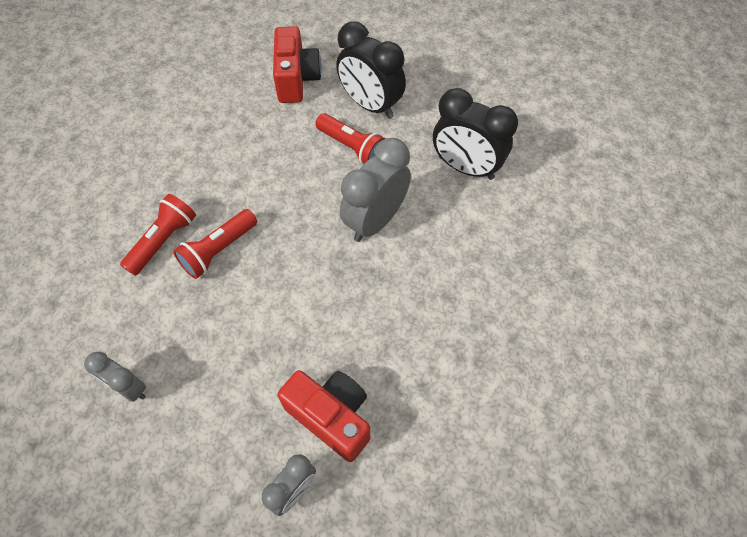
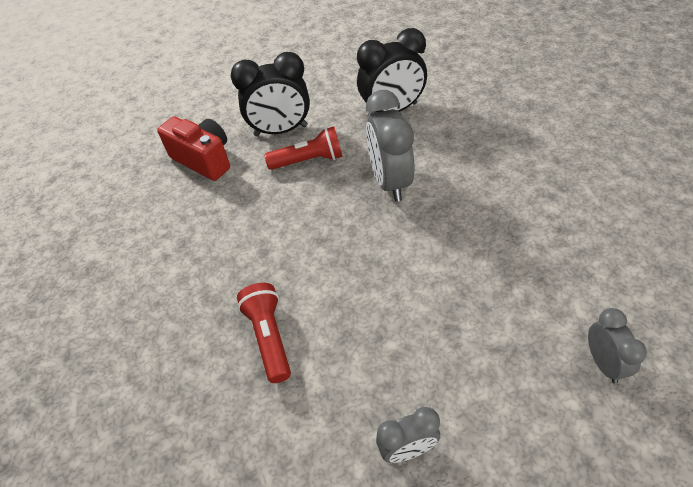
camera: 45 degrees left, 10 degrees down
red flashlight [173,209,257,279] -> none
red camera [277,370,370,462] -> none

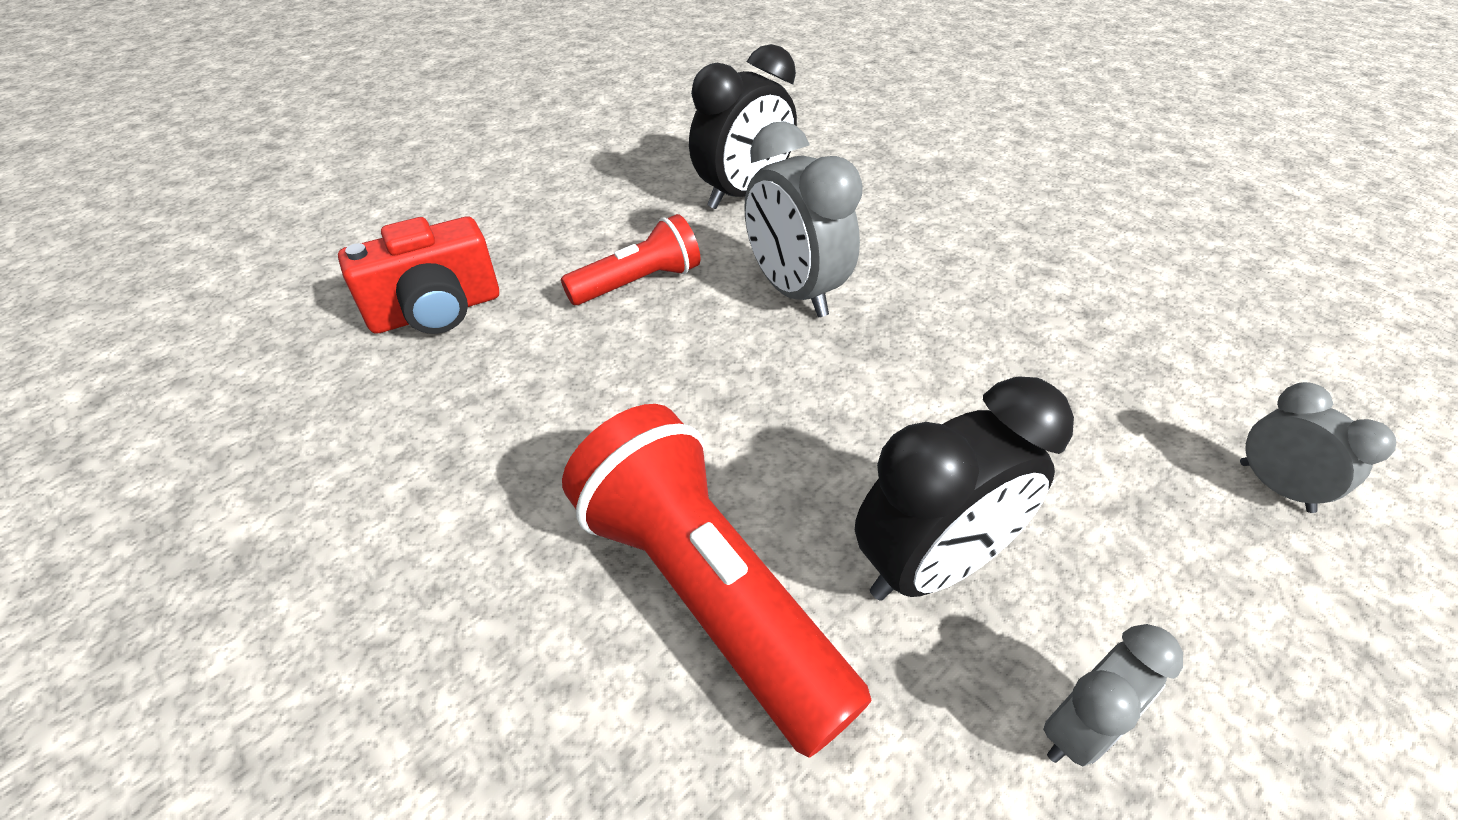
camera: 25 degrees left, 5 degrees down
red camera [157,116,230,181] -> red camera turned 135 degrees clockwise [338,217,499,334]
black clock [231,52,310,136] -> black clock moved to [855,376,1074,601]
red flashlight [237,283,291,383] -> red flashlight [562,404,872,758], size x1.72

